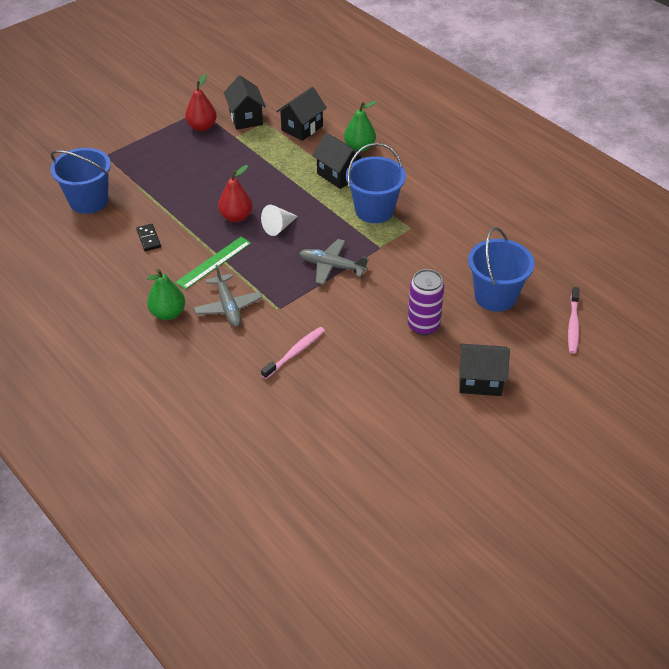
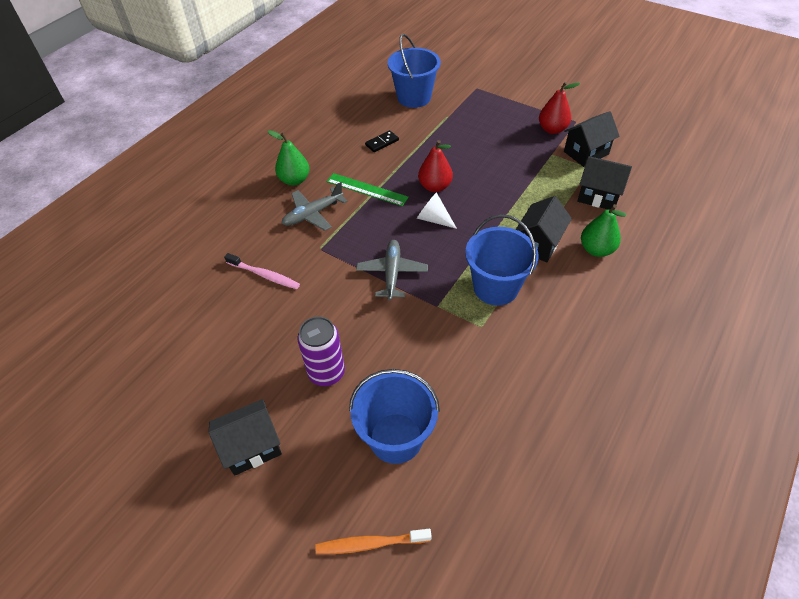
camera: 75 degrees right, 5 degrees up
black house [459,344,510,396] -> black house turned 75 degrees clockwise [209,399,282,476]
pink toothbrush [568,287,579,354] -> orange toothbrush [315,529,432,554]

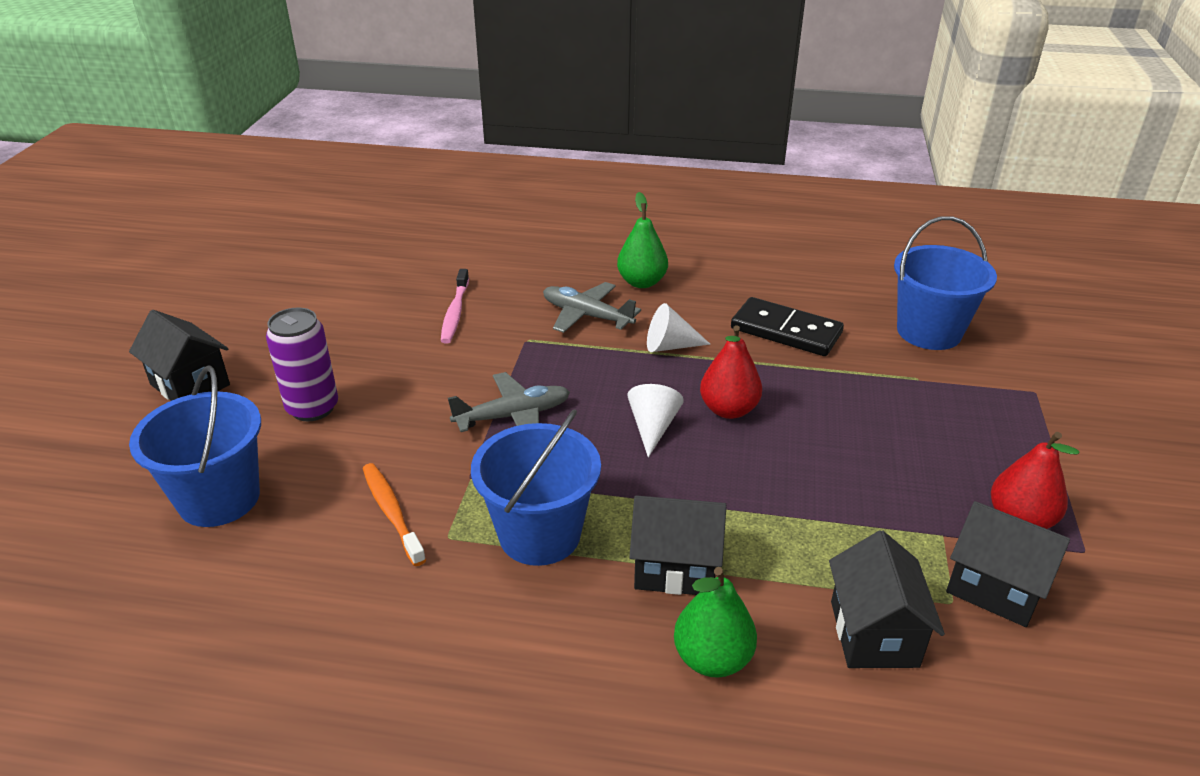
camera: 65 degrees right, 15 degrees down
orange toothbrush [315,529,432,554] -> orange toothbrush moved to [363,463,426,566]
green ruler [327,173,409,206] -> white cone [647,303,710,352]
black domino [365,130,399,152] -> black domino [731,297,844,356], size x1.86

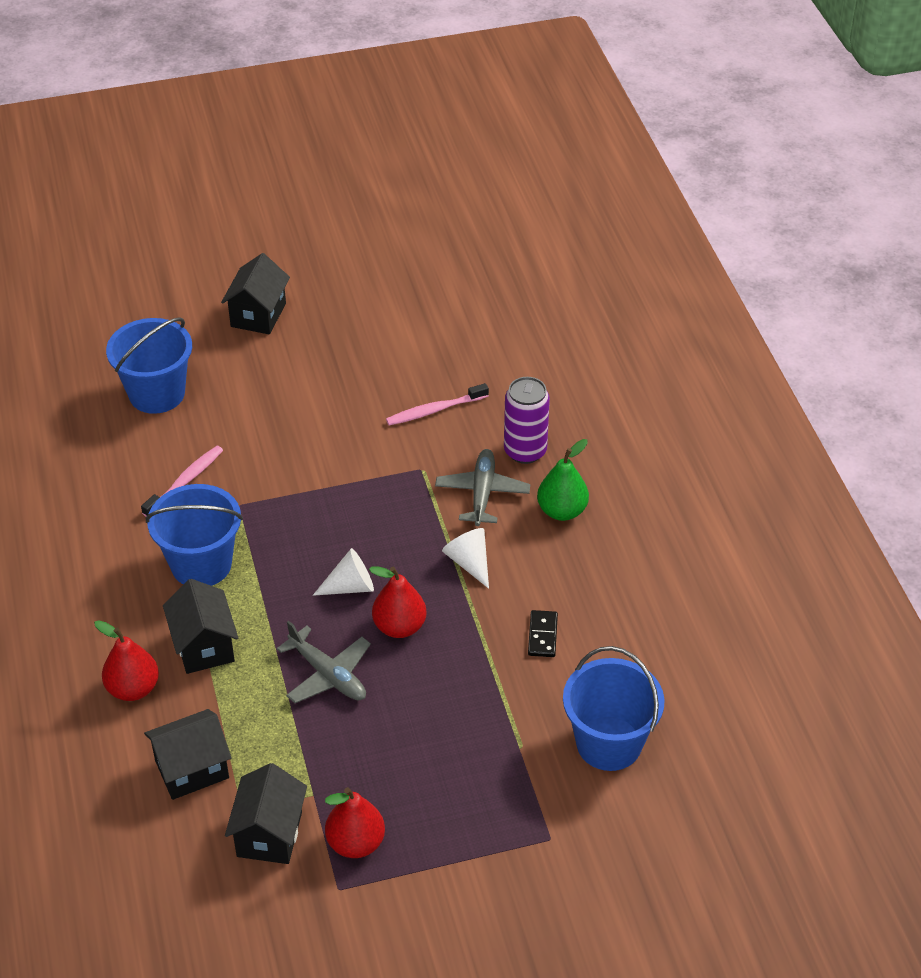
camera: 65 degrees right, 10 degrees up
purple can [266,308,338,421] -> purple can moved to [504,377,550,464]
orange toothbrush [363,463,426,566] -> pink toothbrush [141,446,223,517]
grey plane [448,372,570,432] -> grey plane moved to [277,621,371,703]
green pear [674,567,757,678] -> red pear [94,620,159,701]
black domino [731,297,844,356] -> black domino [528,610,558,657], size x0.54

